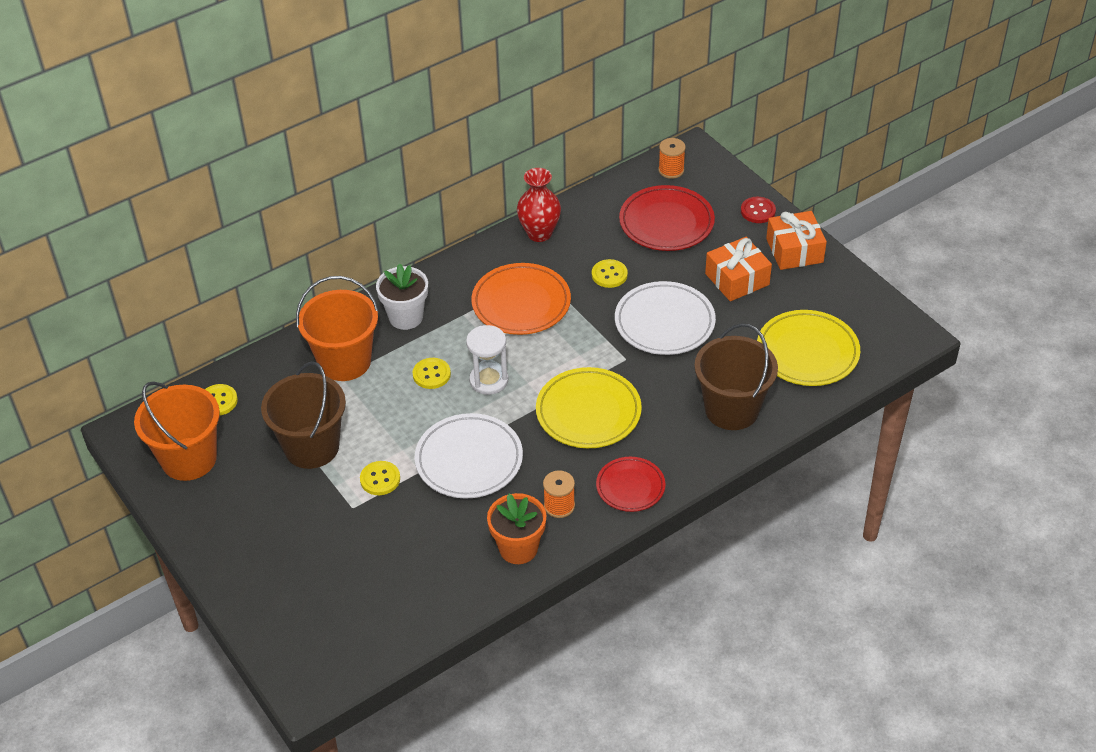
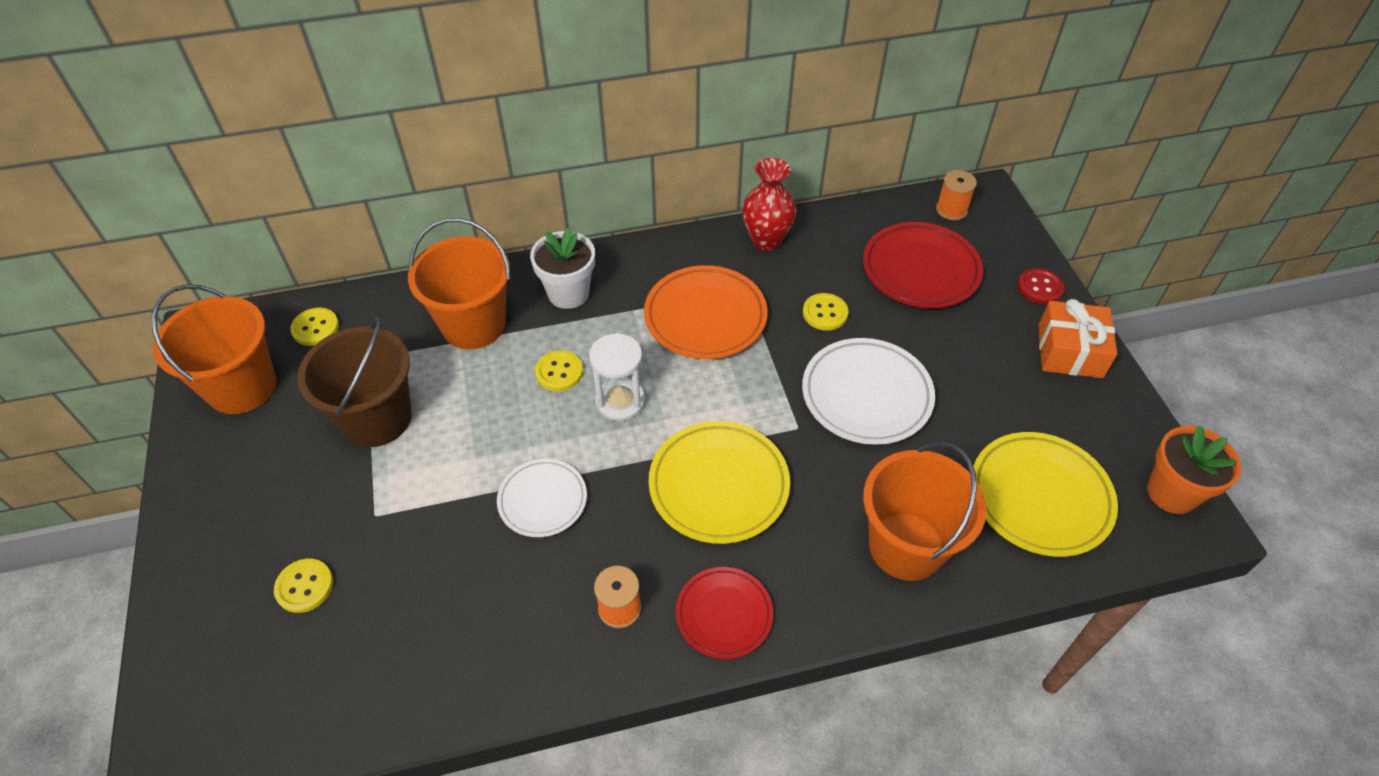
camera: 20 degrees right, 5 degrees up
yellow button [360,461,400,495] -> yellow button moved to [274,559,333,613]
white plate [415,413,523,499] -> white plate [497,459,587,537], size x0.63
orange flower pot [487,493,546,564] -> orange flower pot moved to [1147,426,1241,514]
brown bucket [694,323,778,430] -> orange bucket [863,442,987,581]
orange gift [705,237,772,301] -> none

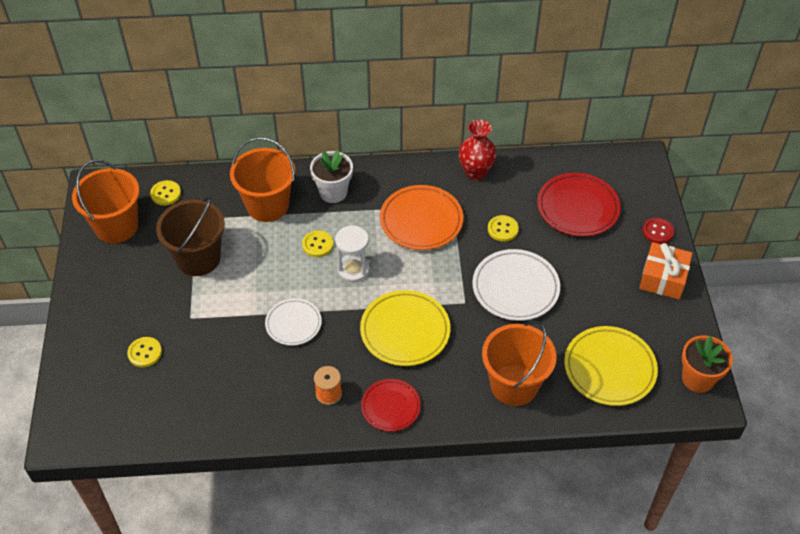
camera: 10 degrees right, 0 degrees up
orange spool [936,170,977,220] -> none

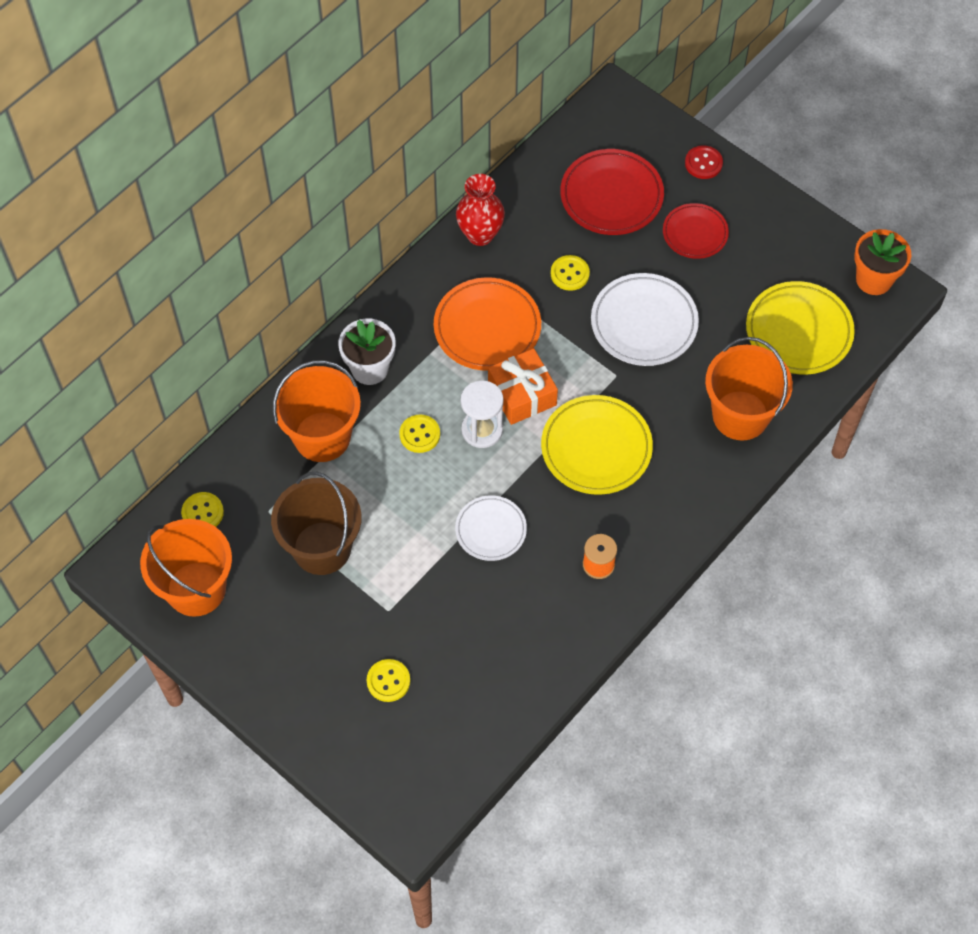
camera: 45 degrees left, 10 degrees up
red plate [361,379,421,432] -> red plate moved to [663,203,729,259]
orange gift [639,242,693,300] -> orange gift moved to [488,348,558,425]

